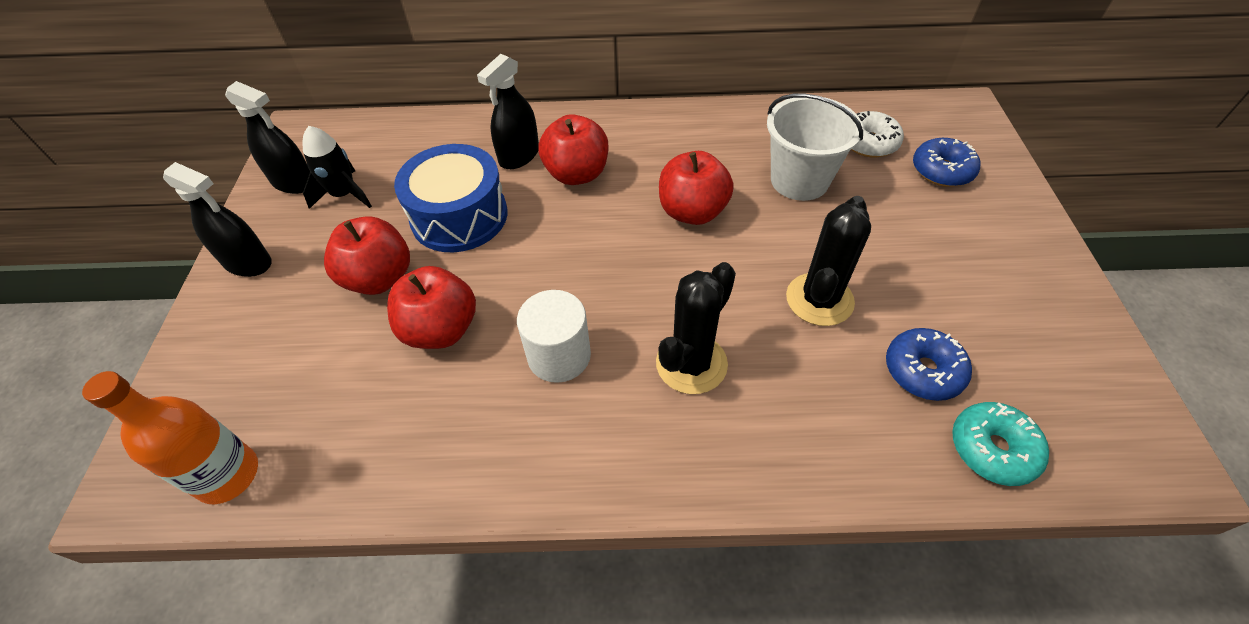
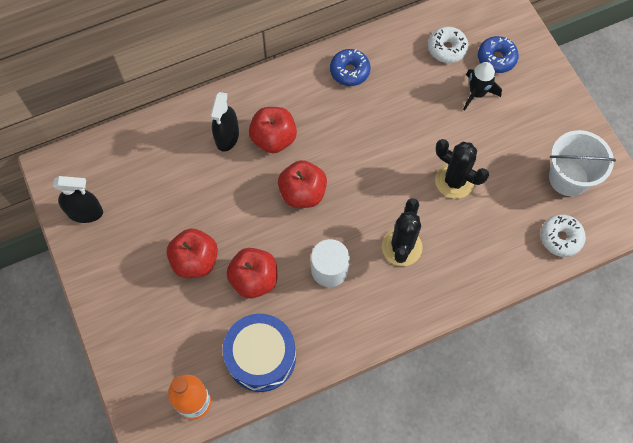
camera: 25 degrees left, 15 degrees up
black spray bottle [163,162,272,277] -> none
black rocket [303,126,372,209] -> black rocket moved to [463,62,502,110]
blue drum [394,144,508,252] -> blue drum moved to [223,314,296,392]
red apple [659,151,734,225] -> red apple moved to [278,160,327,208]
white bucket [767,94,863,201] -> white bucket moved to [549,130,616,196]
black cactus [786,196,871,326] -> black cactus turned 60 degrees counterclockwise [435,139,489,199]
blue donut [886,328,972,401] -> blue donut moved to [330,49,371,86]
turquoise donut [952,402,1049,486] -> white donut [541,215,586,257]

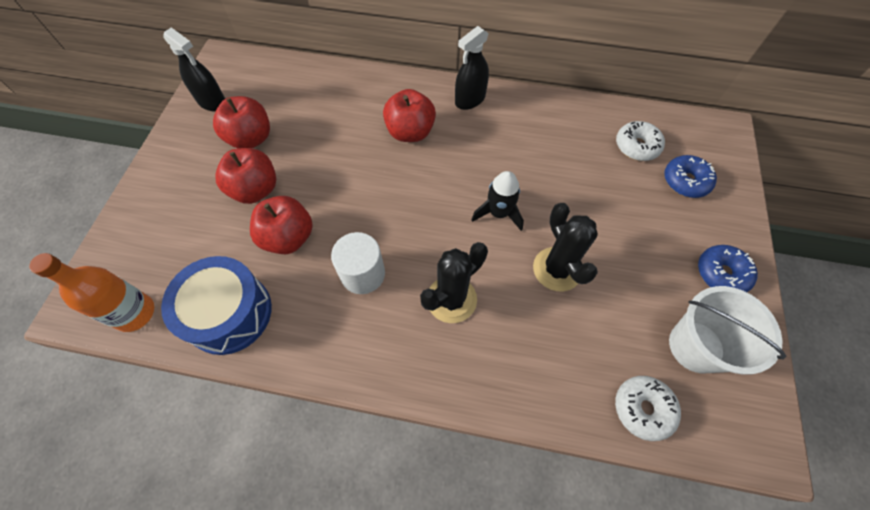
camera: 35 degrees right, 5 degrees down
black spray bottle [210,92,239,151] -> black spray bottle moved to [455,26,489,110]
red apple [278,160,327,208] -> red apple moved to [213,96,270,148]
blue donut [330,49,371,86] -> blue donut moved to [698,245,758,292]
black rocket [463,62,502,110] -> black rocket moved to [471,171,524,231]

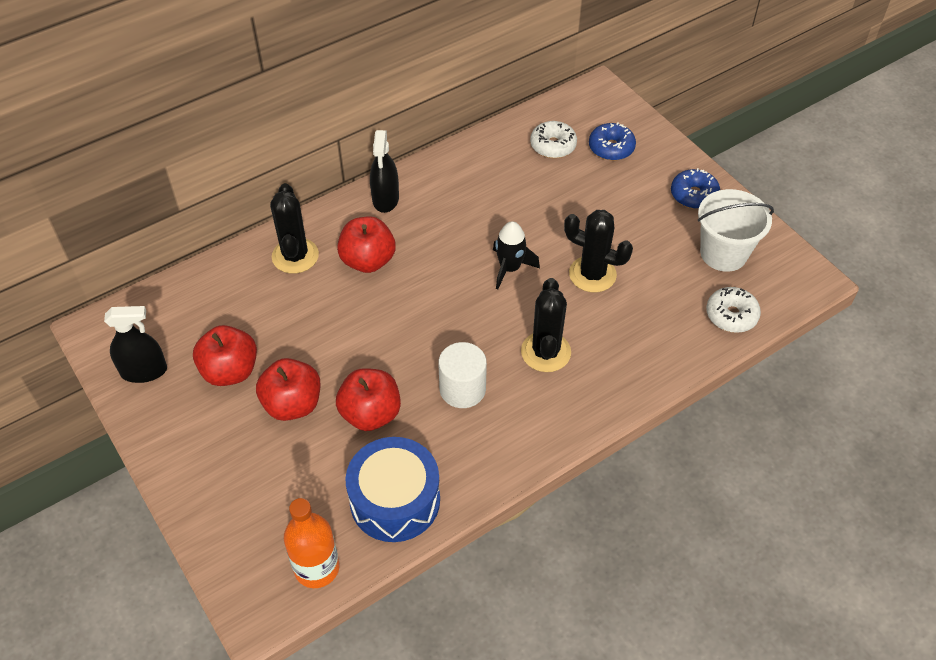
camera: 45 degrees left, 10 degrees down
none -> black cactus [270,183,319,274]

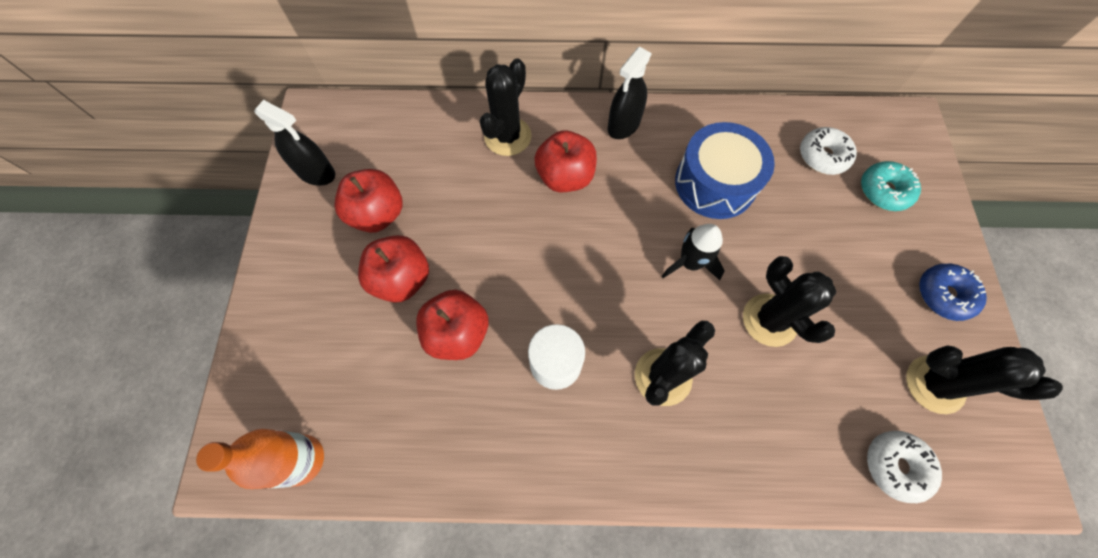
camera: 35 degrees right, 15 degrees up
blue drum [345,437,440,542] -> blue drum moved to [675,122,775,219]
blue donut [589,122,636,161] -> turquoise donut [861,161,921,211]
white bucket [698,189,774,272] -> black cactus [906,345,1063,414]

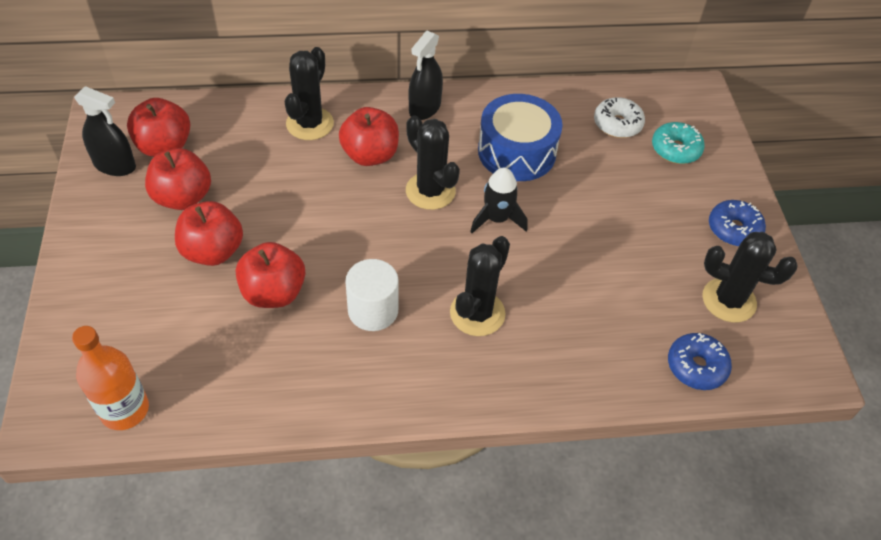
camera: 10 degrees left, 15 degrees down
black cactus [743,256,836,347] -> black cactus moved to [406,115,460,210]
white donut [867,431,942,503] -> blue donut [668,333,732,390]
none -> red apple [127,98,190,157]

